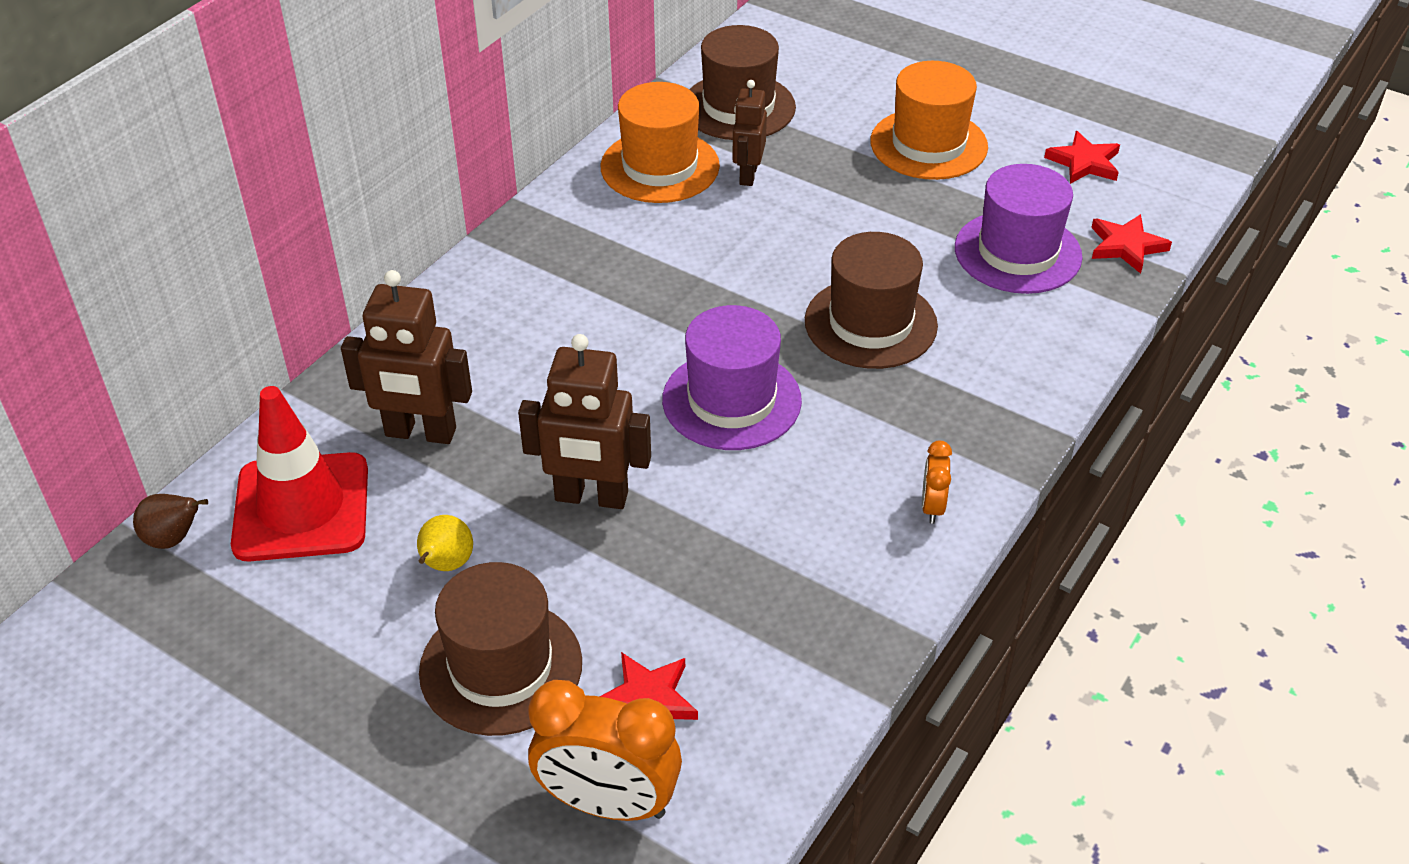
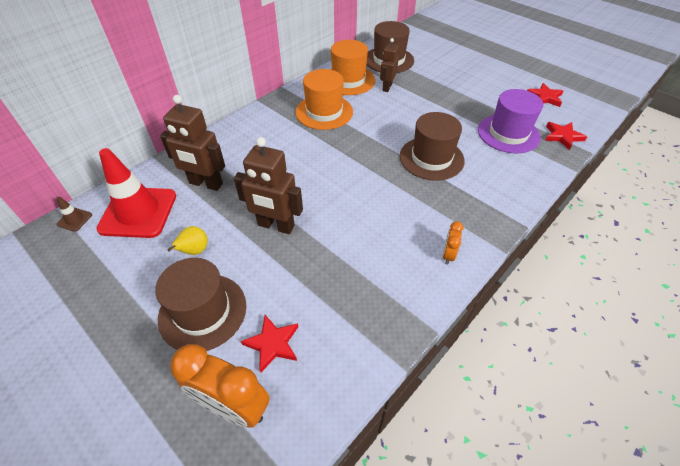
camera: 10 degrees right, 5 degrees up
brown pear [133,494,208,549] -> brown traffic cone [56,196,92,232]
purple hat [662,305,802,450] -> none
orange hat [870,61,988,180] -> orange hat moved to [295,69,353,130]

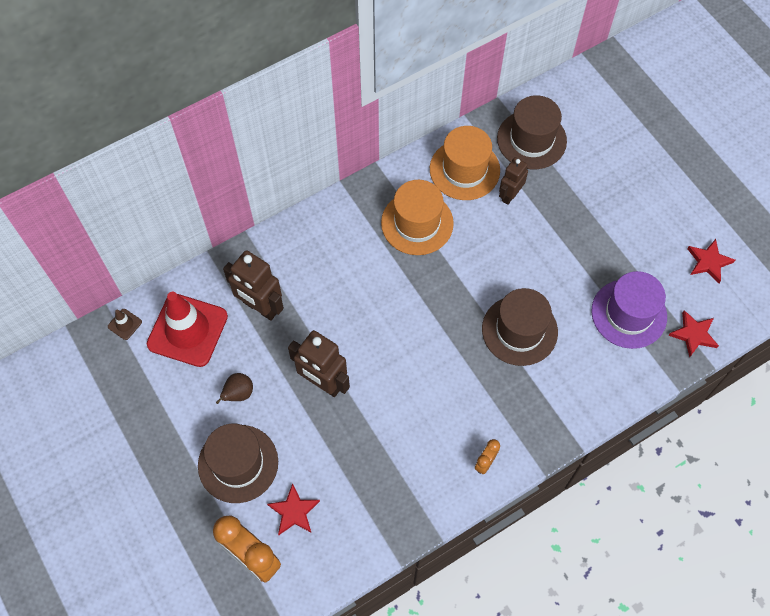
camera: 15 degrees right, 15 degrees up
yellow pear [167,226,208,255] -> brown pear [216,373,253,404]

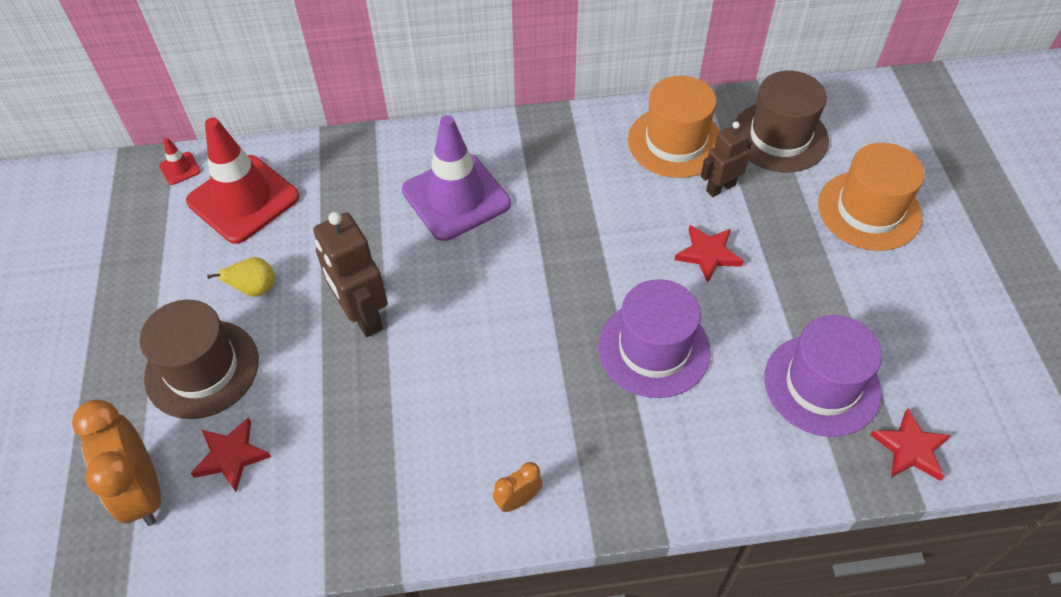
camera: 25 degrees right, 10 degrees down
brown traffic cone [108,309,142,340] -> red traffic cone [159,138,201,185]
brown pear [216,373,253,404] -> yellow pear [207,257,275,297]
brown robot [223,250,284,321] -> none
orange hat [381,180,454,255] -> orange hat moved to [818,143,925,251]
brown hat [482,288,558,366] -> purple hat [598,279,711,398]
red star [687,239,735,283] -> red star moved to [674,225,744,283]
none -> purple traffic cone [402,115,511,241]

